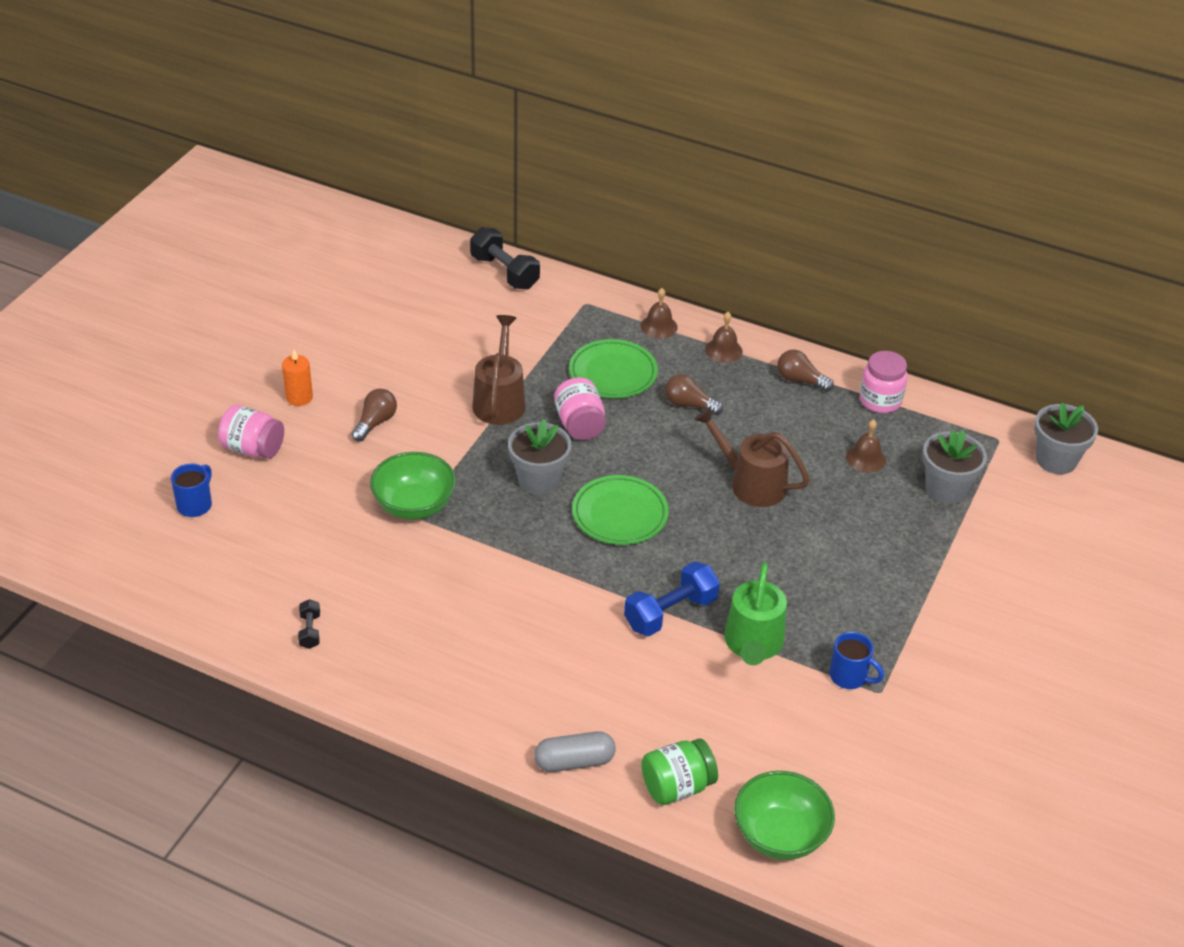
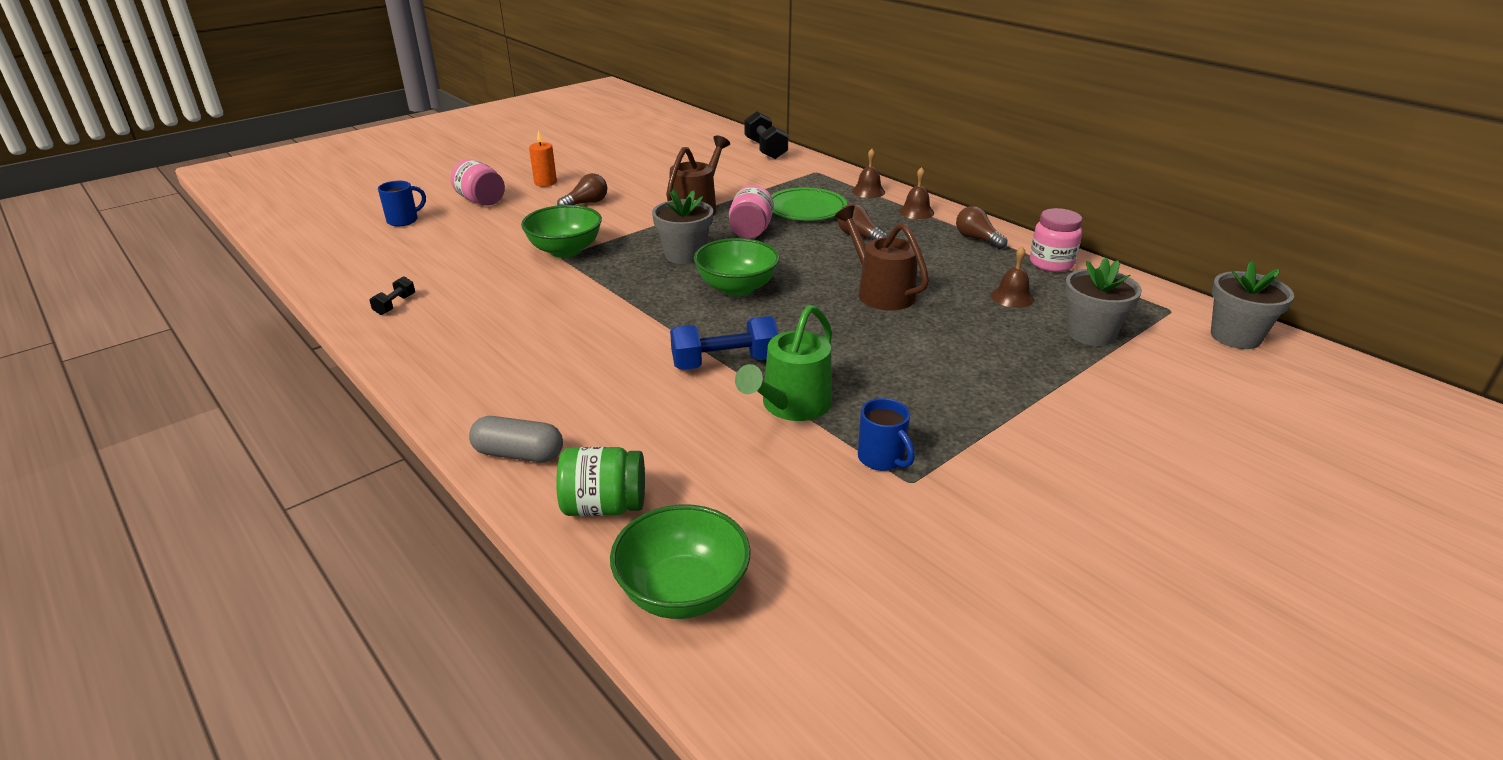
camera: 25 degrees right, 10 degrees down
green plate [572,475,669,545] -> green bowl [694,238,780,296]

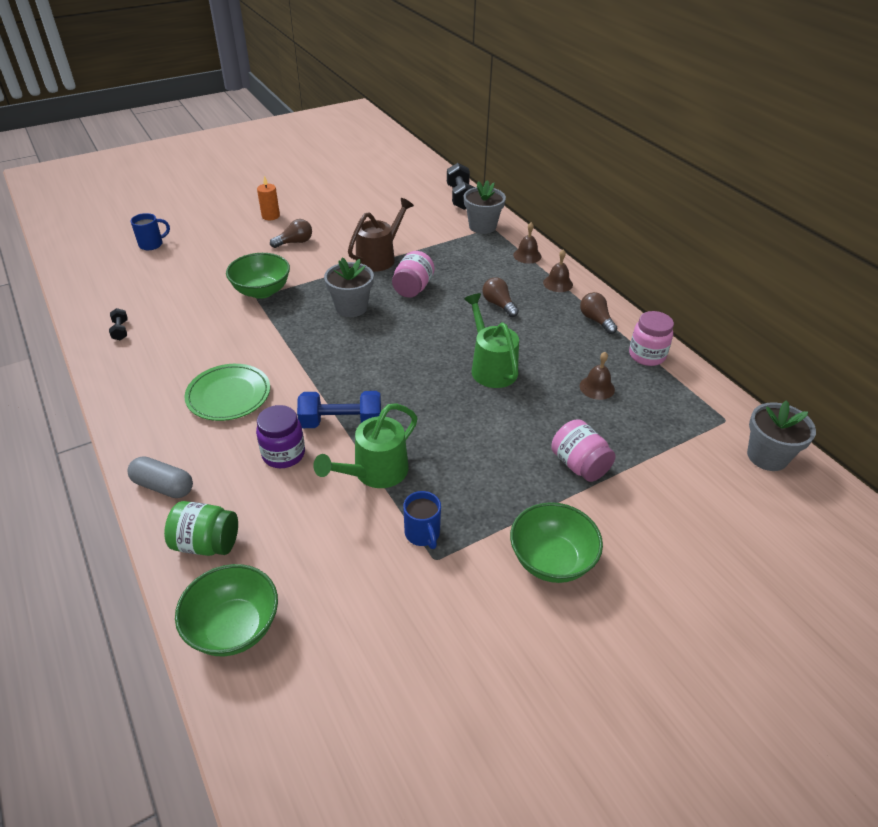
camera: 10 degrees right, 10 degrees up
black dumbbell [370,276,415,315] -> black dumbbell turned 45 degrees counterclockwise [109,308,128,341]
pink jar [451,159,505,206] -> pink jar moved to [551,419,616,482]
green bowl [694,238,780,296] -> green bowl moved to [510,502,603,583]
green plate [771,187,847,221] -> green plate moved to [184,364,270,421]
brown watering can [835,206,929,310] -> green watering can [464,293,519,388]
grey flower pot [1065,258,1142,346] -> grey flower pot moved to [464,180,506,234]
none -> purple jar [256,405,305,468]

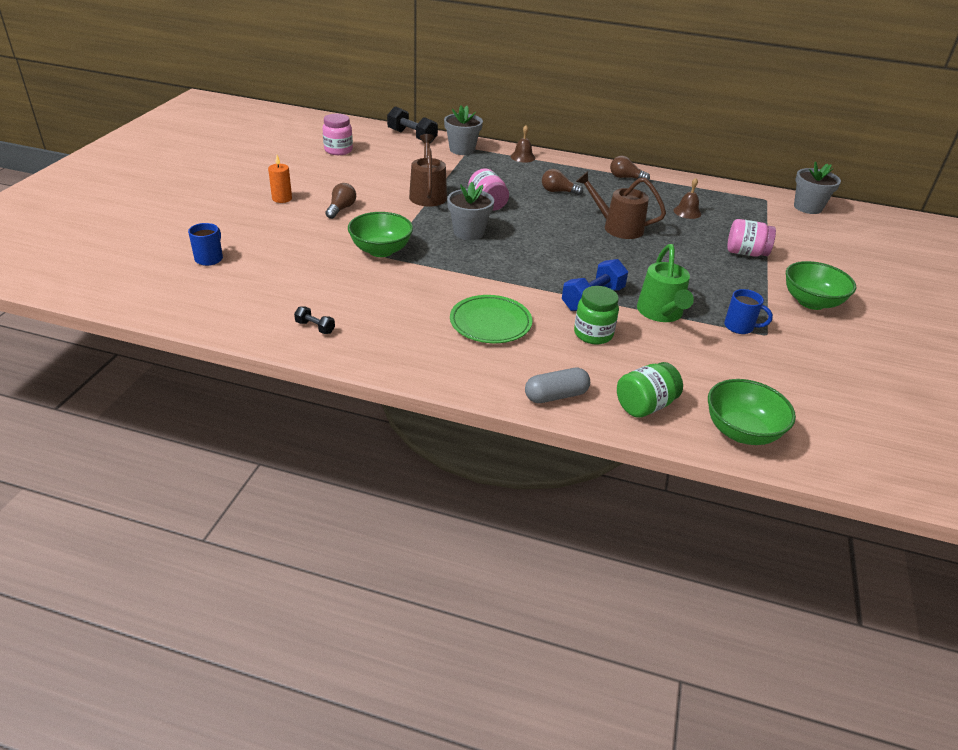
camera: 45 degrees left, 5 degrees down
purple jar [256,405,305,468] -> green jar [574,286,619,345]
green watering can [464,293,519,388] -> brown watering can [576,171,666,239]
brown bell [543,249,573,292] -> none
pink jar [629,311,674,366] -> pink jar moved to [323,114,353,155]

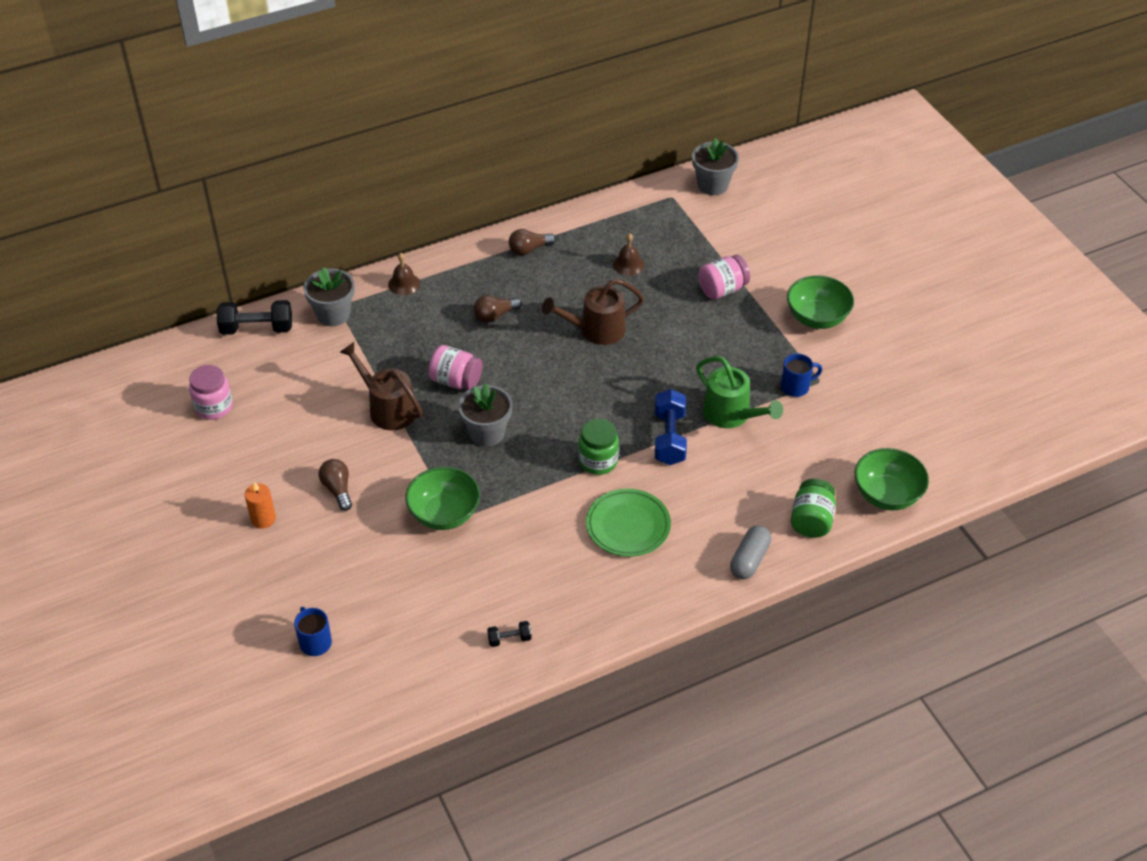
camera: 40 degrees left, 10 degrees up
green jar [574,286,619,345] -> green jar moved to [578,419,619,475]

